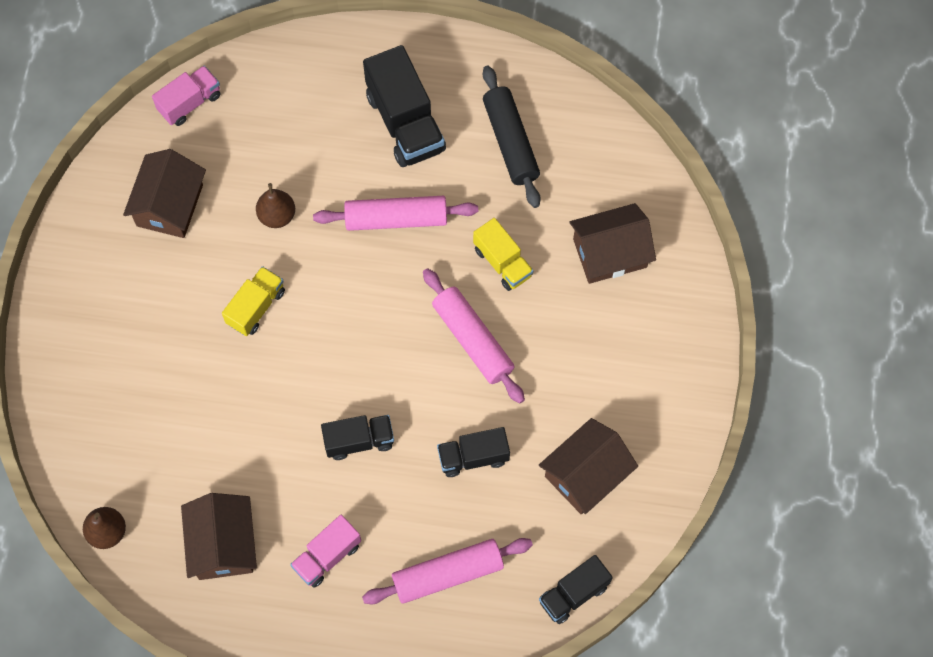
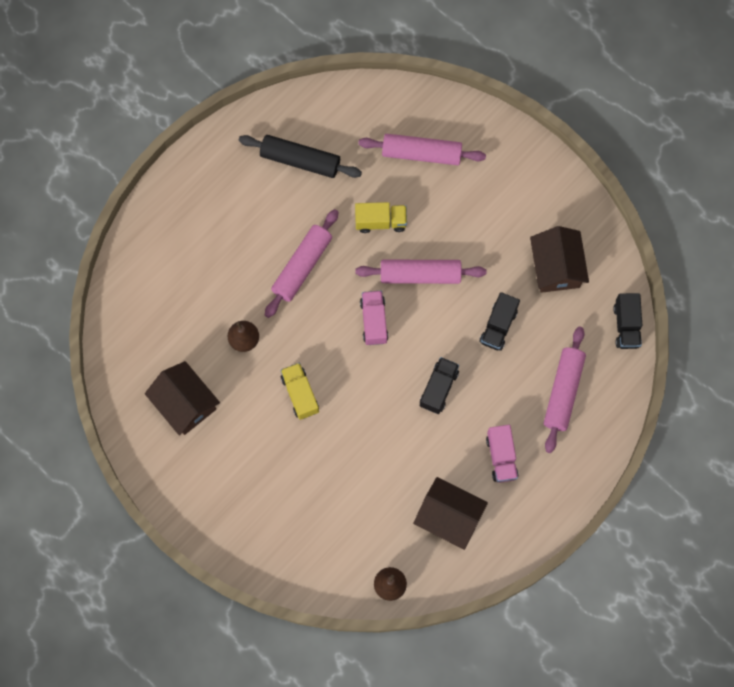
camera: 55 degrees left, 5 degrees up
pink truck [152,66,220,126] -> pink truck moved to [360,291,388,345]
black truck [363,45,446,167] -> none
brown house [570,203,656,284] -> pink rolling pin [358,134,486,165]

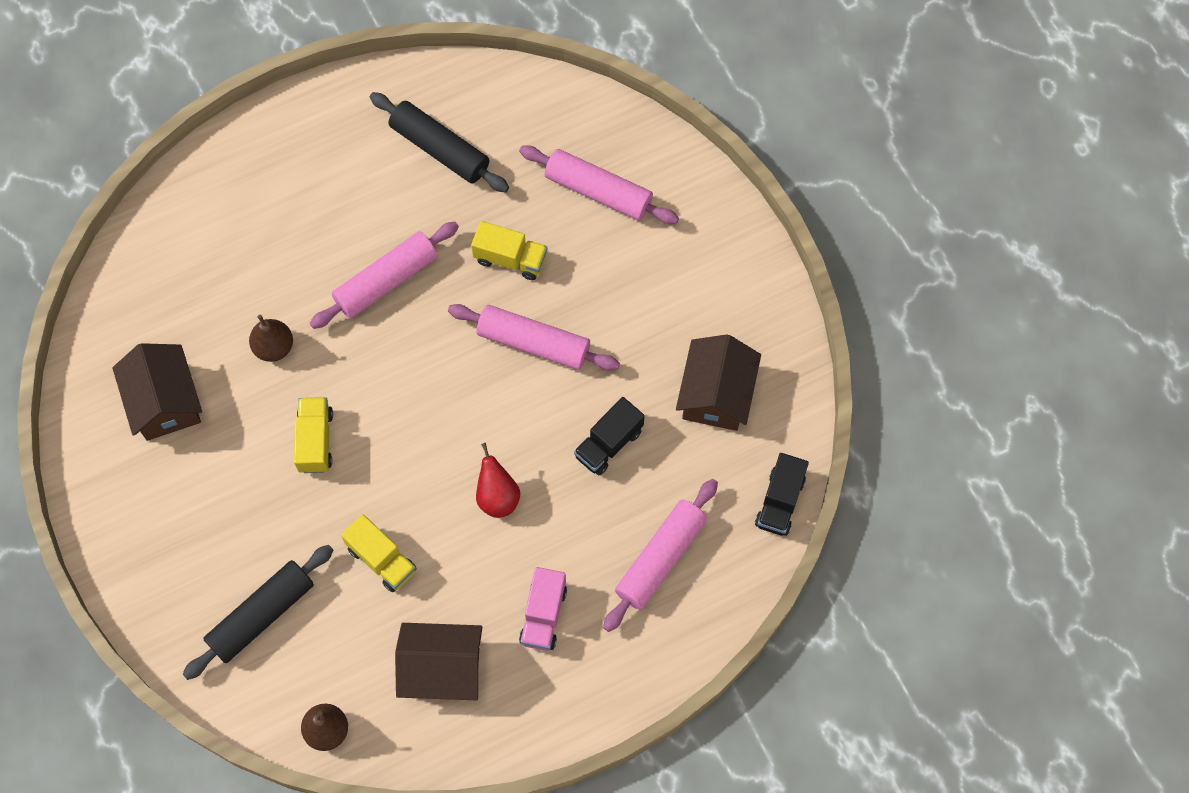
camera: 20 degrees right, 5 degrees down
pink truck [360,291,388,345] -> none
brown house [413,477,488,550] -> brown house turned 45 degrees counterclockwise [395,623,482,700]
black truck [420,357,459,414] -> red pear [476,443,520,518]
none -> black rolling pin [182,545,333,680]
none -> yellow truck [341,514,417,592]

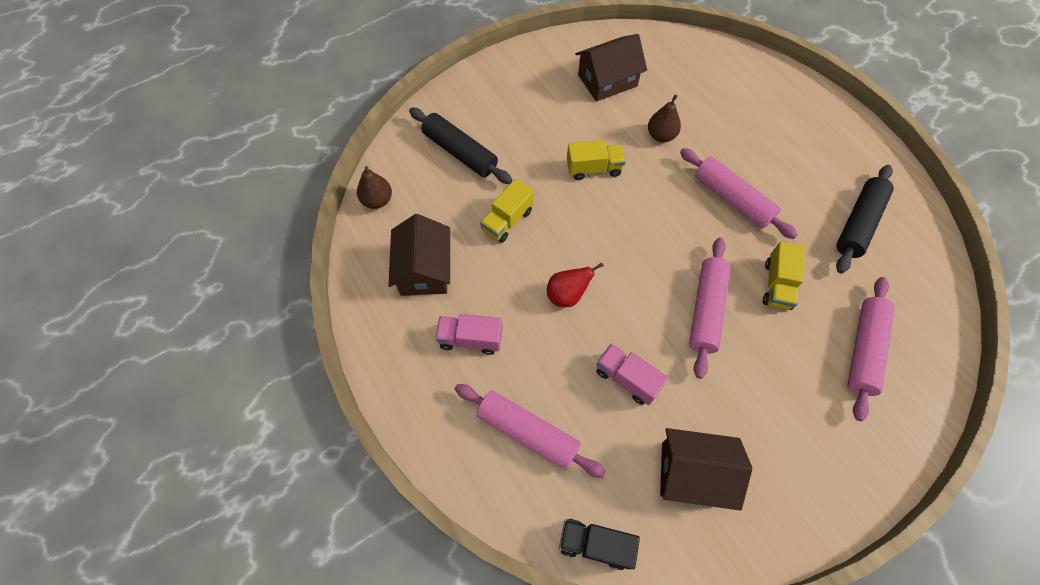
camera: 85 degrees right, 5 degrees down
black truck [574,397,645,475] -> pink truck [596,343,669,405]

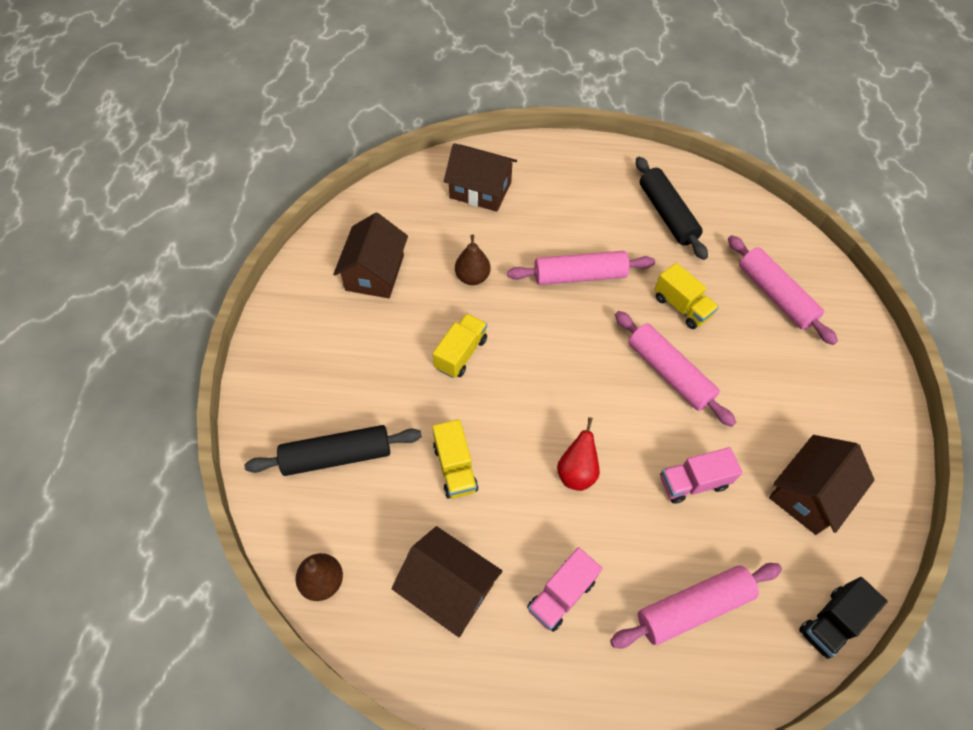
camera: 55 degrees left, 5 degrees down
none -> brown house [444,143,517,212]

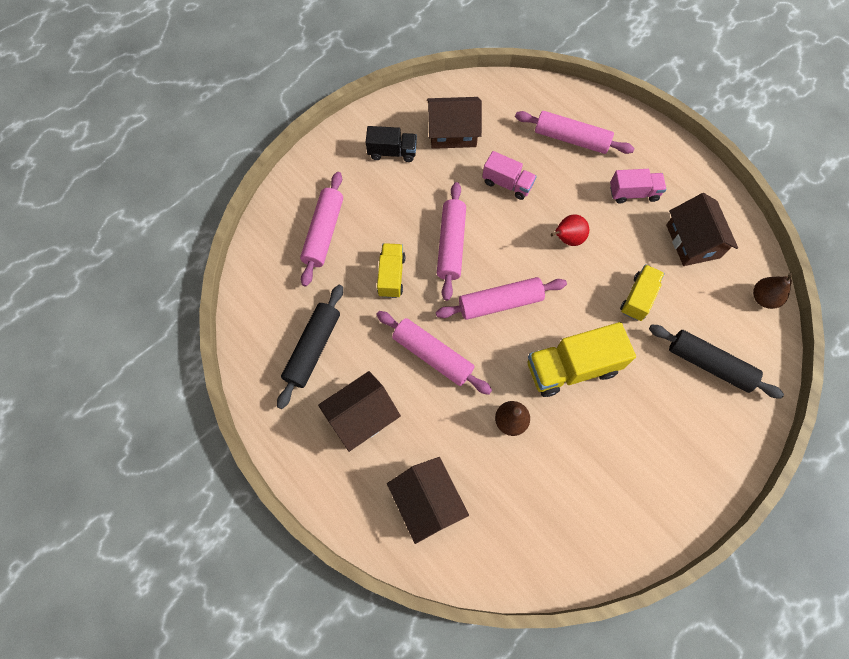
camera: 135 degrees left, 10 degrees up
brown house [333,213,408,298] -> brown house moved to [318,371,401,452]
yellow truck [433,313,487,378] -> yellow truck [528,322,636,397], size x1.66
black truck [799,577,888,659] -> black truck moved to [366,126,417,162]
none -> pink rolling pin [436,277,567,320]

